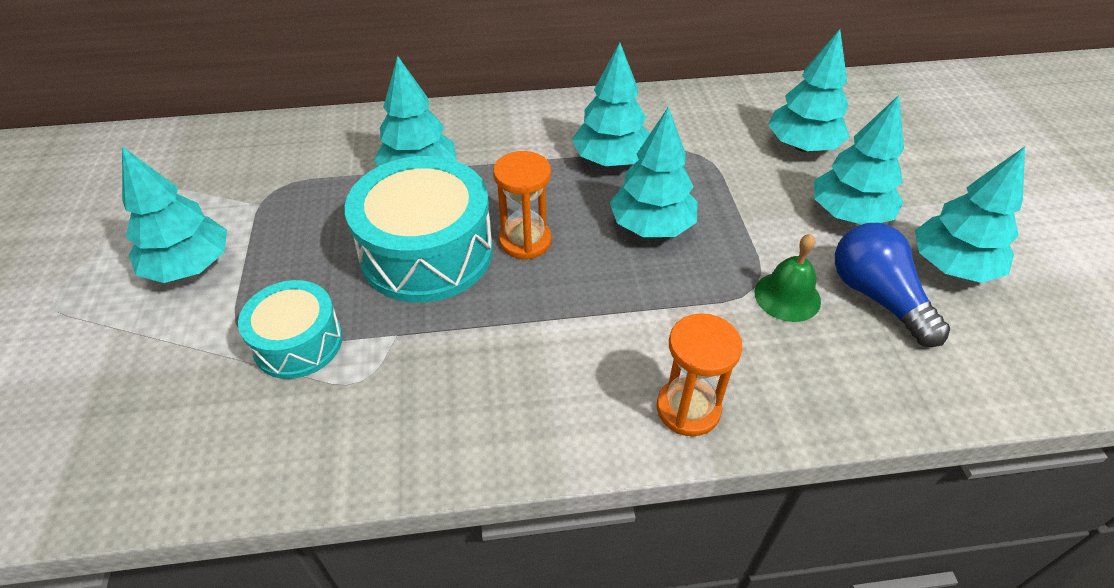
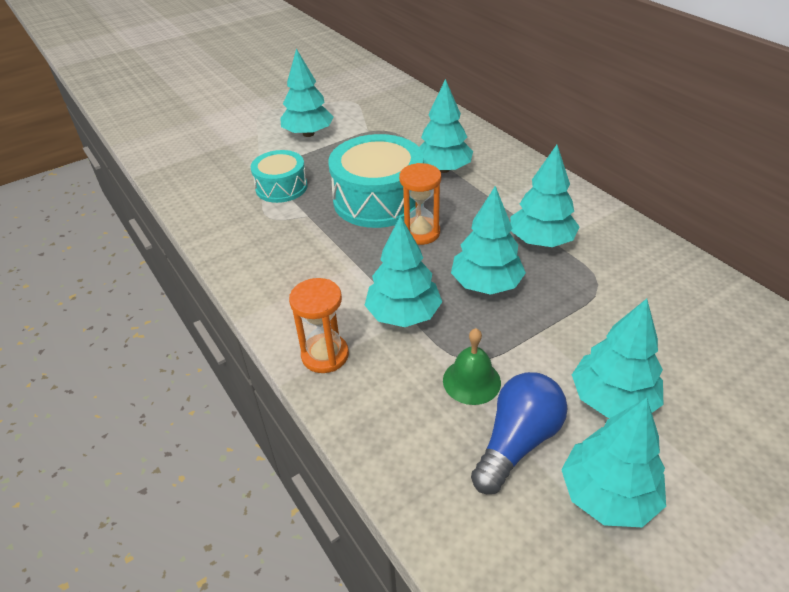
camera: 65 degrees right, 5 degrees down
turquoise tree [768,29,850,152] -> turquoise tree moved to [365,216,442,327]

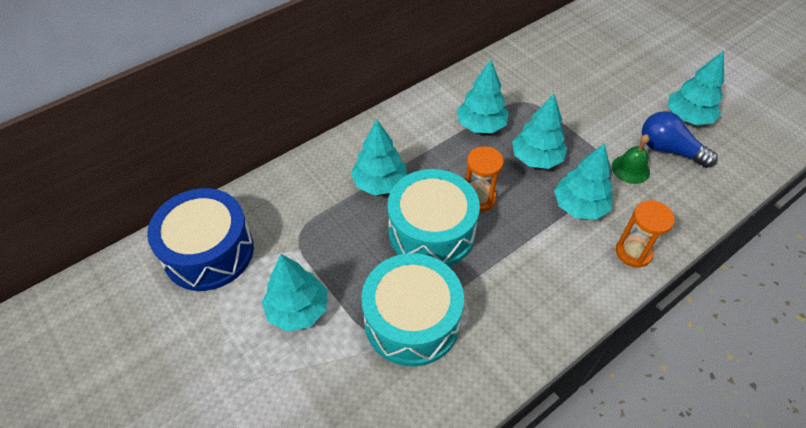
camera: 95 degrees left, 10 degrees up
turquoise drum [251,150,307,203] -> turquoise drum [361,253,464,367], size x1.69
turquoise tree [572,299,663,418] -> none
none -> blue drum [147,188,254,291]

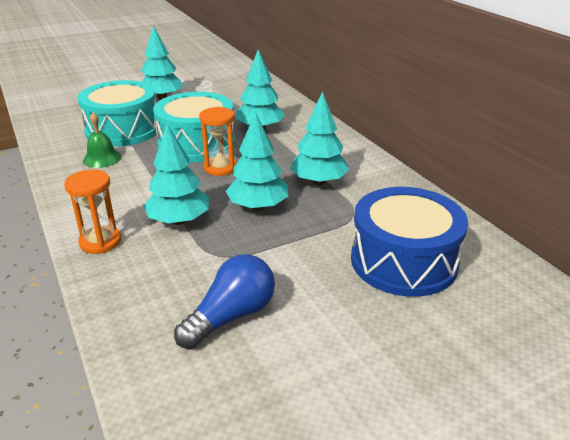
camera: 100 degrees right, 20 degrees down
blue drum [147,188,254,291] -> blue drum moved to [351,187,468,297]
green bell [612,134,650,184] -> green bell moved to [83,112,121,168]
turquoise tree [668,51,724,125] -> none

